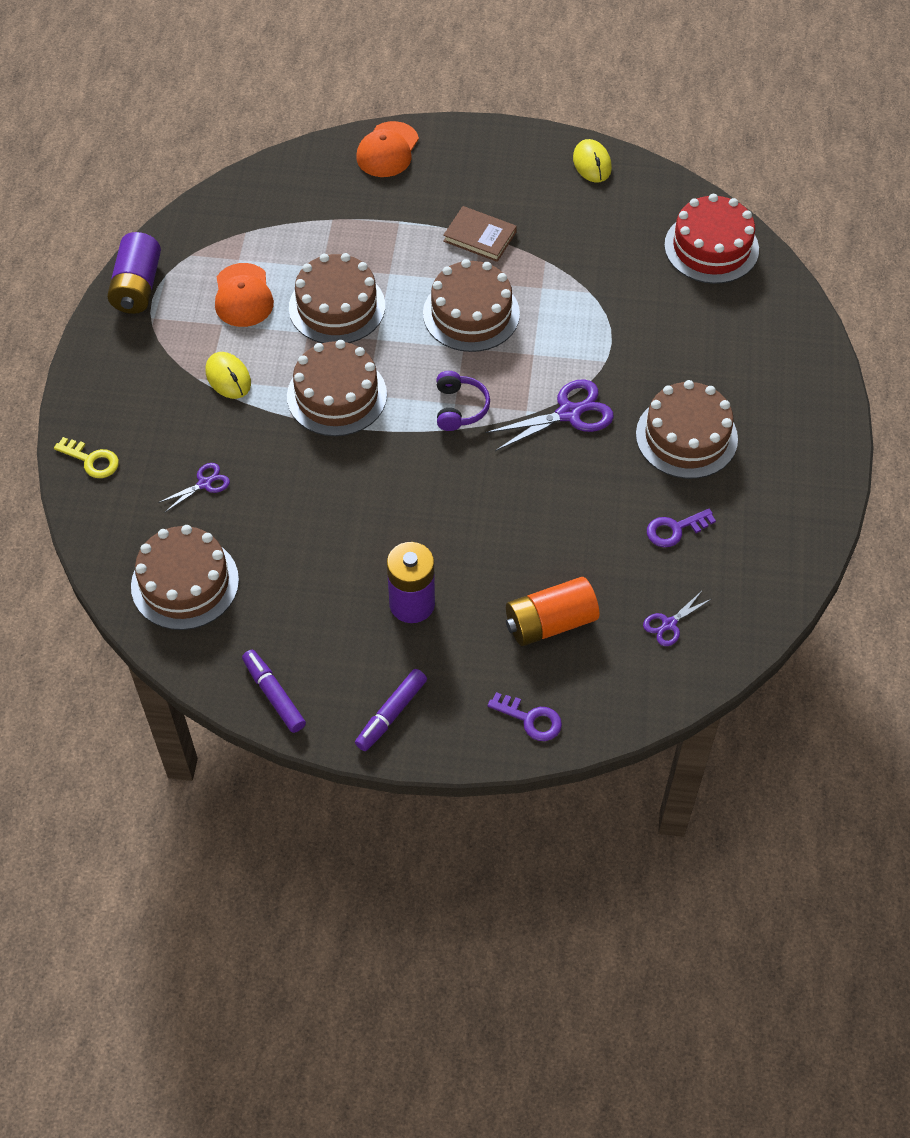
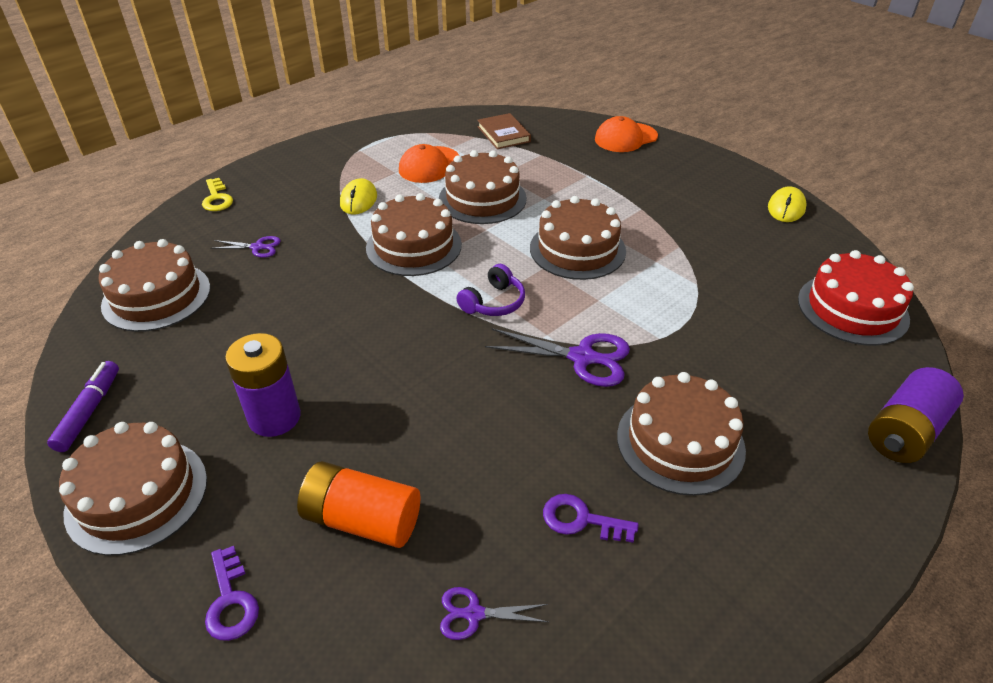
camera: 40 degrees right, 15 degrees down
purple battery [107,232,161,314] -> purple battery moved to [868,367,964,463]
purple marker [355,669,427,751] -> brown cake [59,422,207,556]
brown book [443,206,517,262] -> brown book moved to [477,113,531,149]

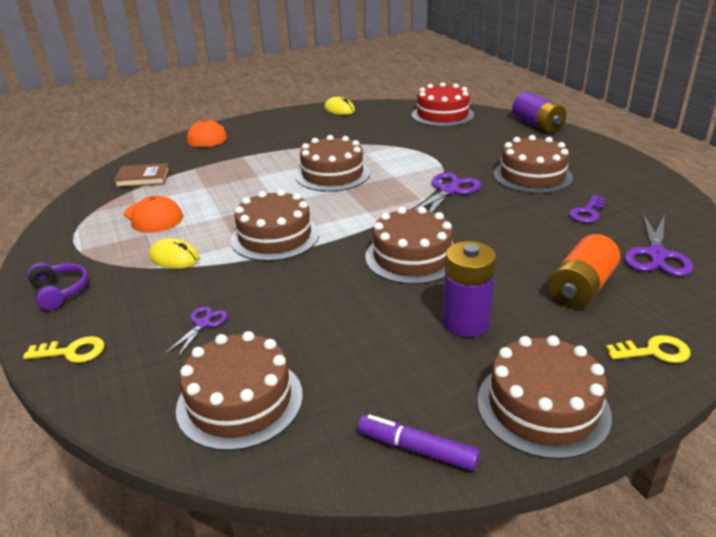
camera: 70 degrees left, 10 degrees down
purple key [205,546,259,641] -> yellow key [606,335,690,363]
brown cake [439,150,527,224] -> brown cake moved to [365,207,453,284]
purple scissors [440,587,548,640] -> purple scissors [624,214,693,277], size x1.79
purple headphones [456,264,525,316] -> purple headphones moved to [27,263,88,310]

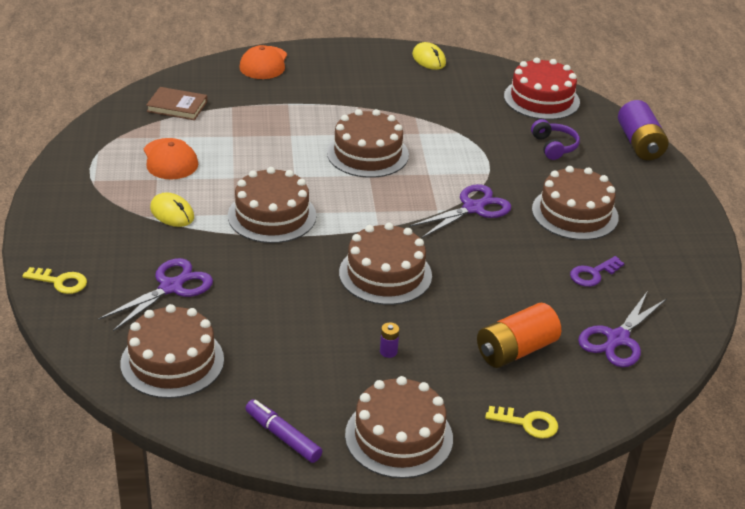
camera: 15 degrees right, 5 degrees up
purple headphones [27,263,88,310] -> purple headphones moved to [531,119,580,160]
purple scissors [166,307,228,357] -> purple scissors [98,258,213,331], size x1.79
purple battery [443,241,496,338] -> purple battery [380,323,399,358], size x0.42

